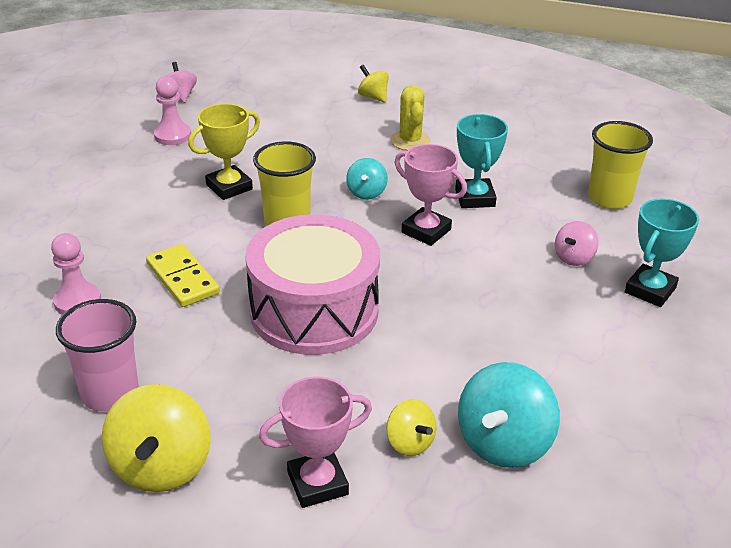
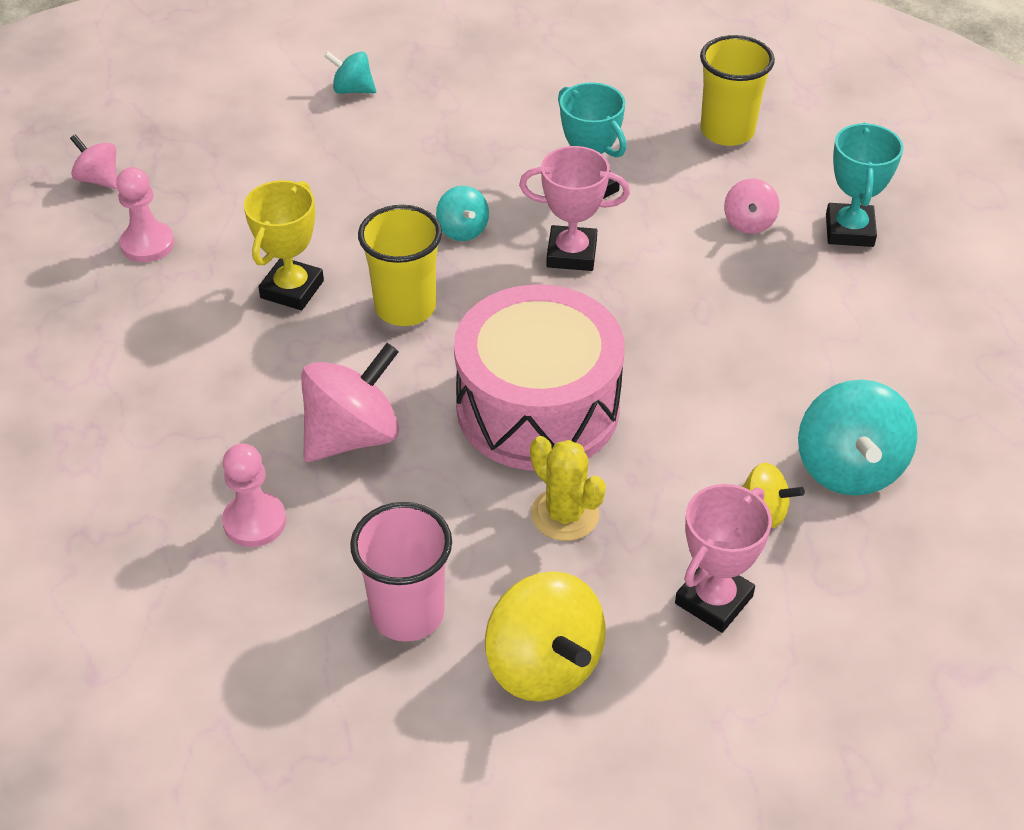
camera: 30 degrees left, 10 degrees up
yellow domino [146,244,220,307] -> pink spinning top [301,343,399,462]
yellow spinning top [358,65,389,103] -> turquoise spinning top [324,51,376,94]
yellow cactus [390,85,430,151] -> yellow cactus moved to [530,436,606,541]

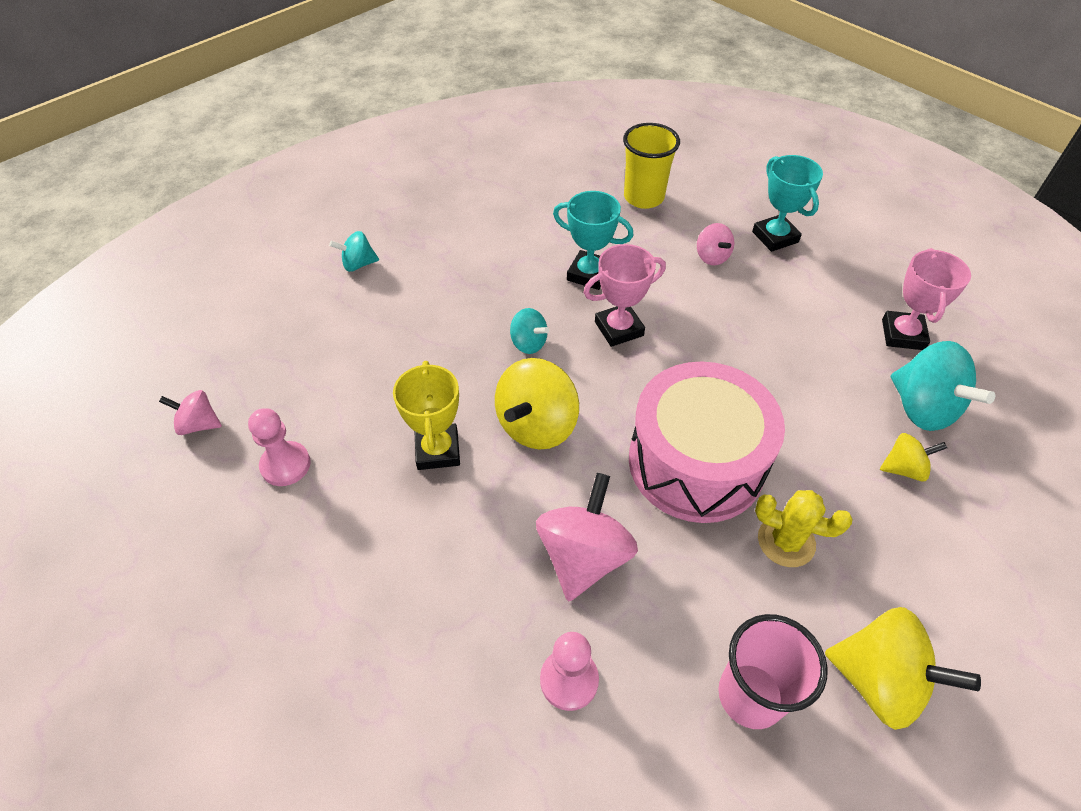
camera: 30 degrees left, 5 degrees up
yellow cup [358,205,442,326] -> yellow spinning top [495,358,579,450]
pink trophy [675,484,772,633] -> pink trophy moved to [882,248,971,350]

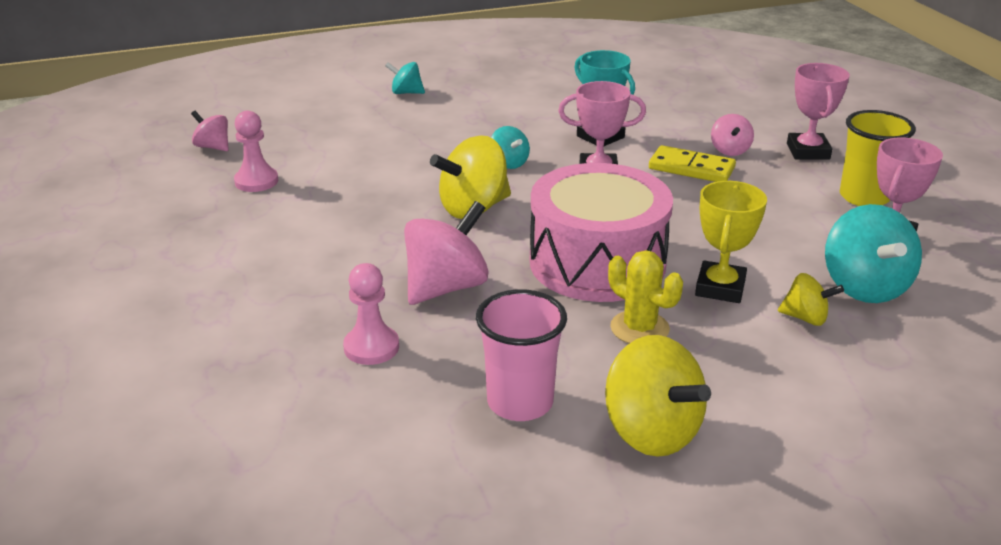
camera: 25 degrees right, 20 degrees down
yellow trophy [393,361,460,470] -> yellow trophy moved to [695,181,767,303]
yellow cup [623,123,680,209] -> yellow cup moved to [840,110,916,206]
turquoise trophy [752,155,823,252] -> pink trophy [787,63,850,160]
none -> yellow domino [649,145,736,182]

